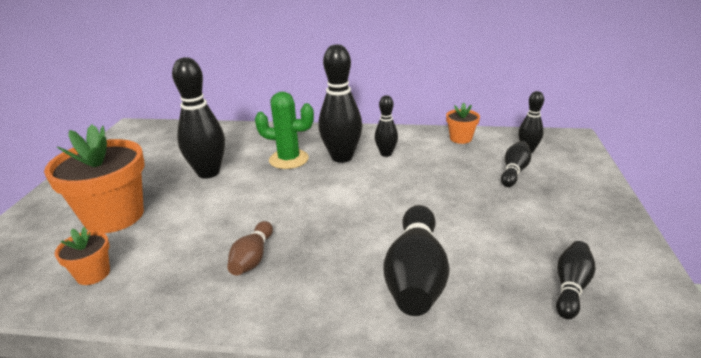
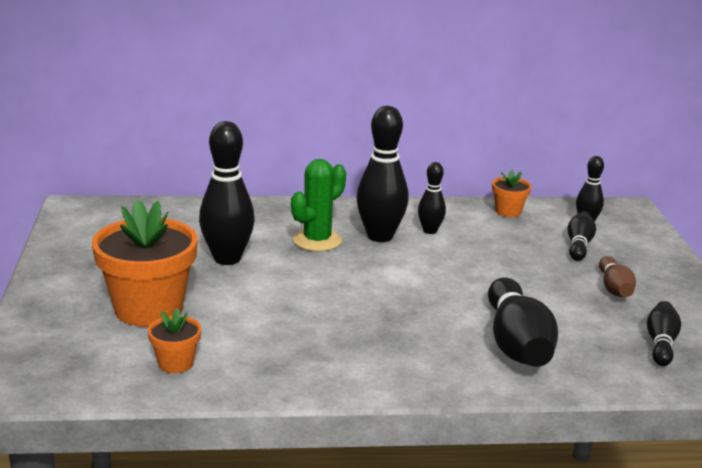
camera: 15 degrees left, 5 degrees down
brown bowling pin [227,221,273,276] -> brown bowling pin moved to [599,256,636,297]
green cactus [255,92,314,169] -> green cactus turned 45 degrees counterclockwise [291,159,346,251]

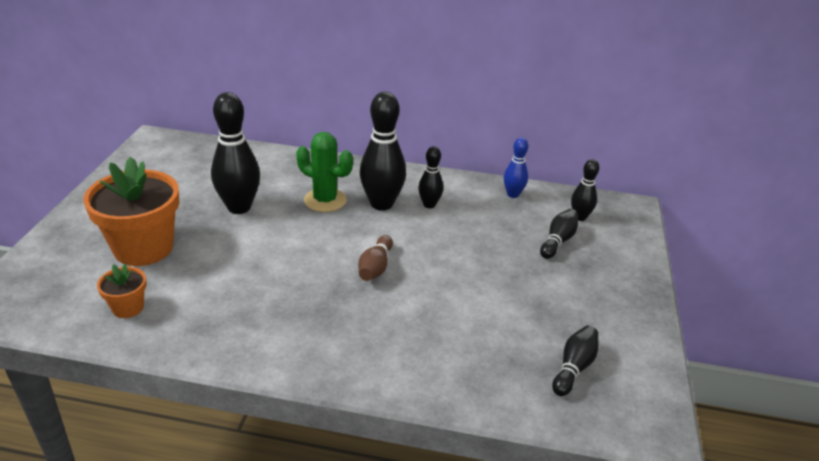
camera: 15 degrees right, 10 degrees up
green cactus [291,159,346,251] -> green cactus turned 60 degrees clockwise [296,132,353,212]
black bowling pin [488,277,558,367] -> none
orange flower pot [492,169,531,217] -> blue bowling pin [504,137,528,198]
brown bowling pin [599,256,636,297] -> brown bowling pin moved to [358,235,393,281]

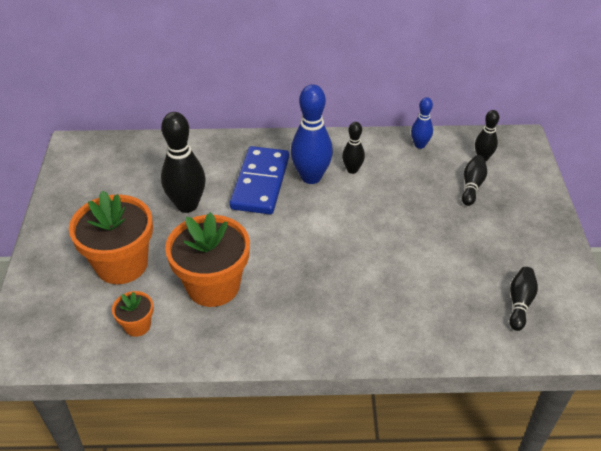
camera: 10 degrees left, 10 degrees up
green cactus [296,132,353,212] -> blue domino [230,146,289,214]
brown bowling pin [358,235,393,281] -> none
black bowling pin [360,92,406,211] -> blue bowling pin [291,84,333,184]
none -> orange flower pot [165,212,250,307]

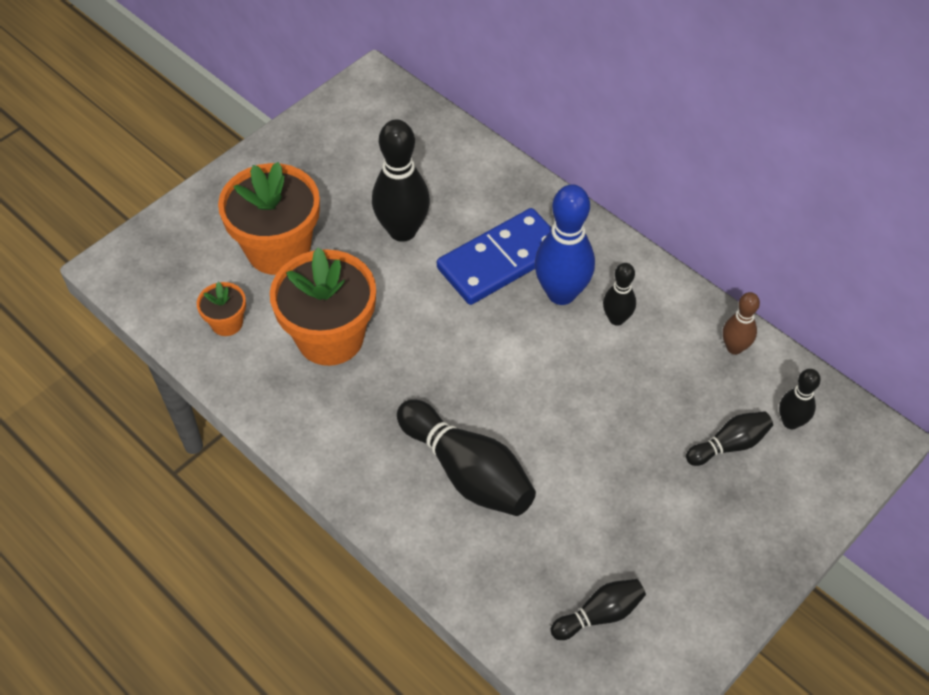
camera: 45 degrees right, 10 degrees up
blue bowling pin [411,97,433,149] -> brown bowling pin [723,292,760,355]
none -> black bowling pin [397,399,536,516]

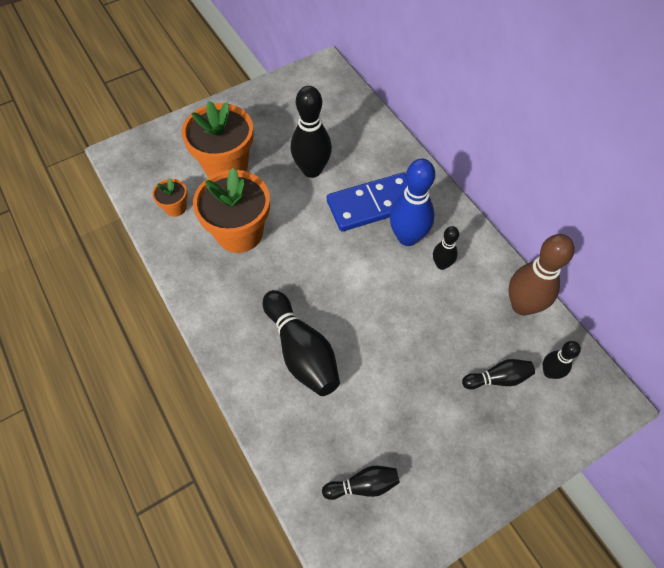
camera: 15 degrees right, 5 degrees up
brown bowling pin [723,292,760,355] -> brown bowling pin [509,234,575,316], size x1.83

